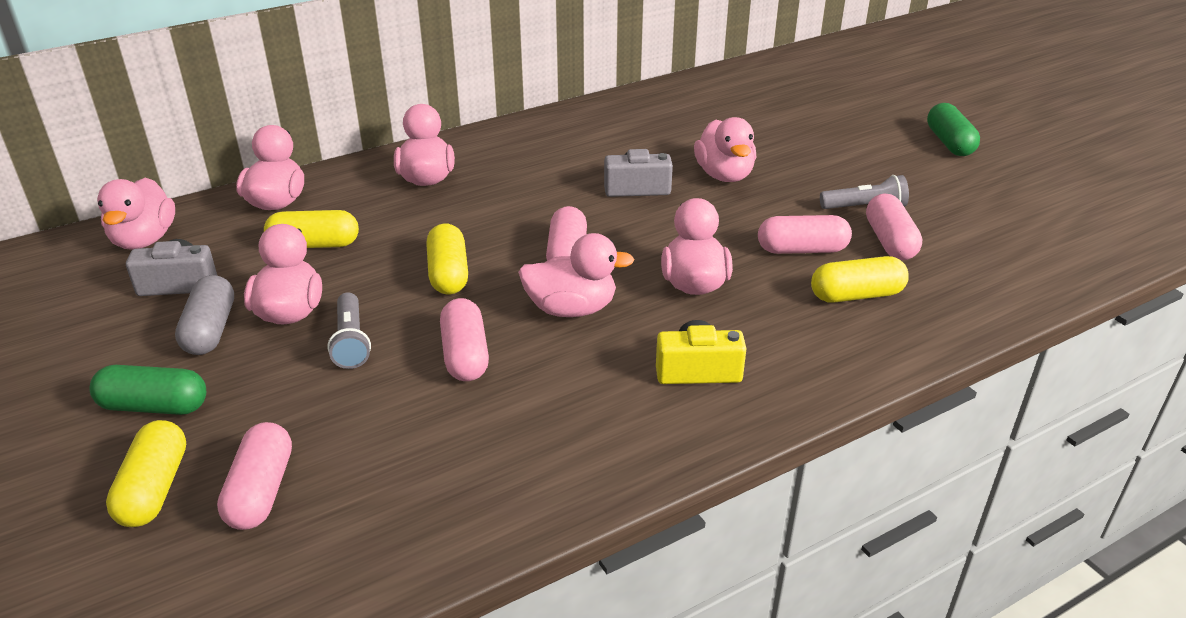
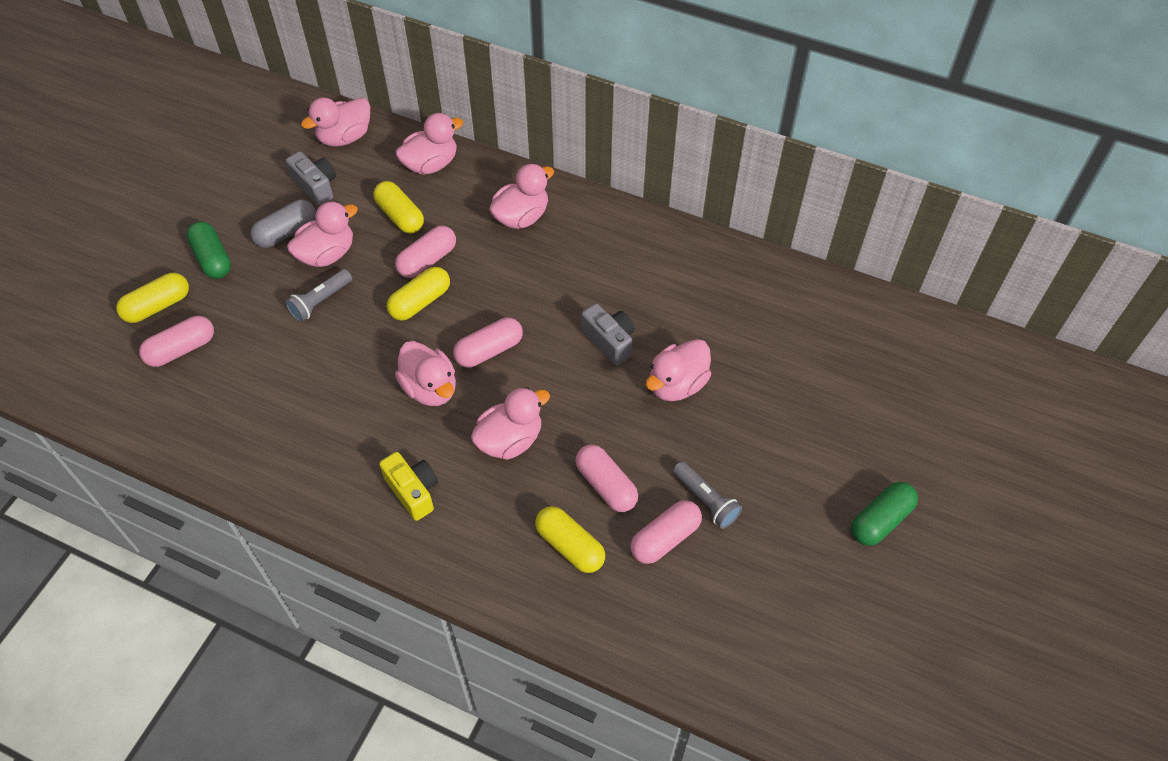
camera: 55 degrees right, 20 degrees up
pink capsule [440,298,489,381] -> pink capsule moved to [395,226,456,278]

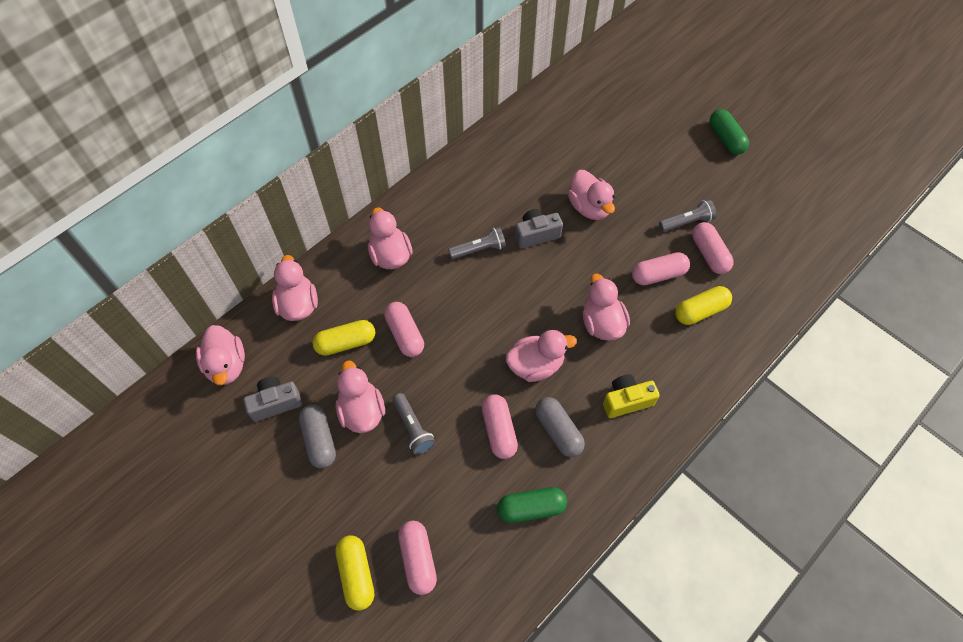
camera: 70 degrees left, 5 degrees up
green capsule [187,221,231,279] -> green capsule moved to [497,487,567,523]
yellow capsule [387,267,450,321] -> none
pink capsule [453,317,523,368] -> pink capsule moved to [482,395,518,459]
none -> grey flashlight [448,227,506,259]
none -> grey capsule [535,397,585,457]

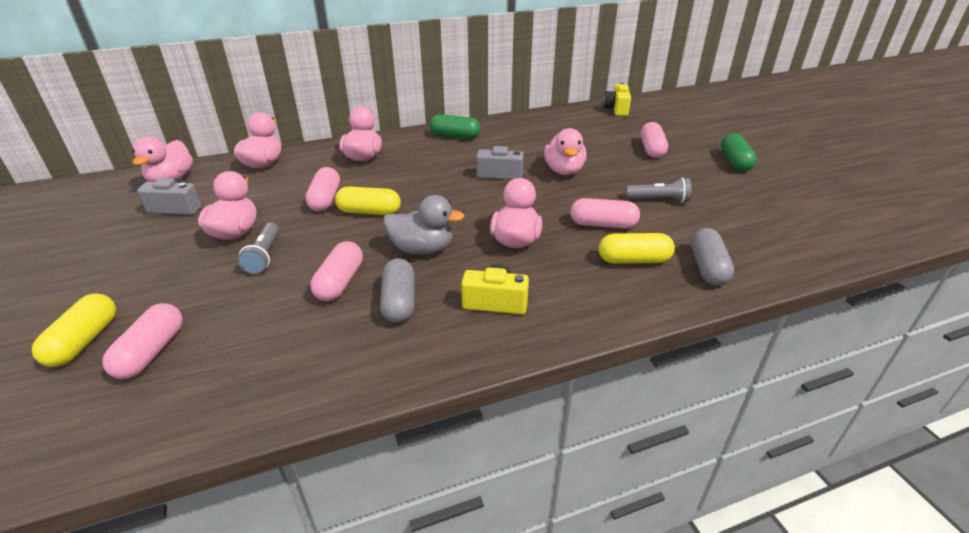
camera: 25 degrees right, 25 degrees down
grey capsule [299,405,336,468] -> grey capsule moved to [690,228,734,286]
yellow capsule [312,320,375,356] -> yellow capsule moved to [335,186,401,215]
grey flashlight [448,227,506,259] -> none
green capsule [497,487,567,523] -> green capsule moved to [430,114,481,139]
pink duck [506,330,577,382] -> grey duck [383,195,465,255]
pink capsule [692,222,734,274] -> pink capsule moved to [641,122,668,158]
none -> yellow camera [603,83,631,116]

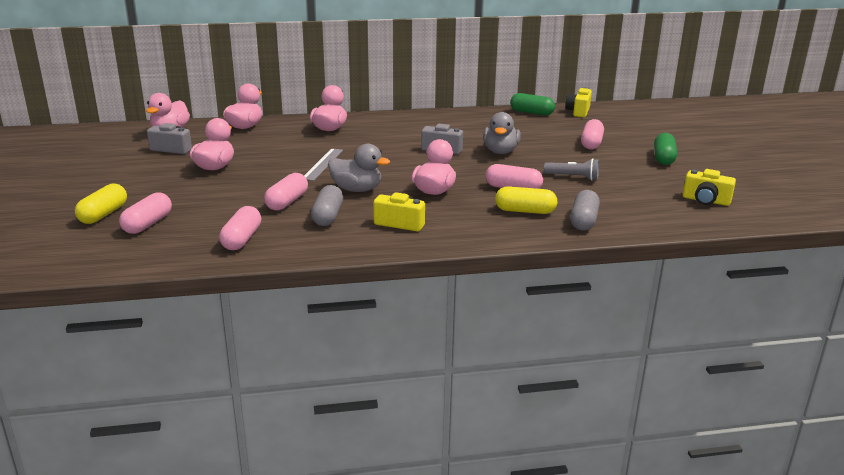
camera: 10 degrees right, 10 degrees down
grey flashlight [238,223,279,274] -> none
pink capsule [305,167,340,211] -> pink capsule moved to [219,206,261,250]
yellow capsule [335,186,401,215] -> grey ruler [304,148,343,181]
green capsule [430,114,481,139] -> green capsule moved to [510,93,555,116]
pink duck [544,128,587,175] -> grey duck [483,112,521,154]
none -> yellow camera [683,169,736,206]

